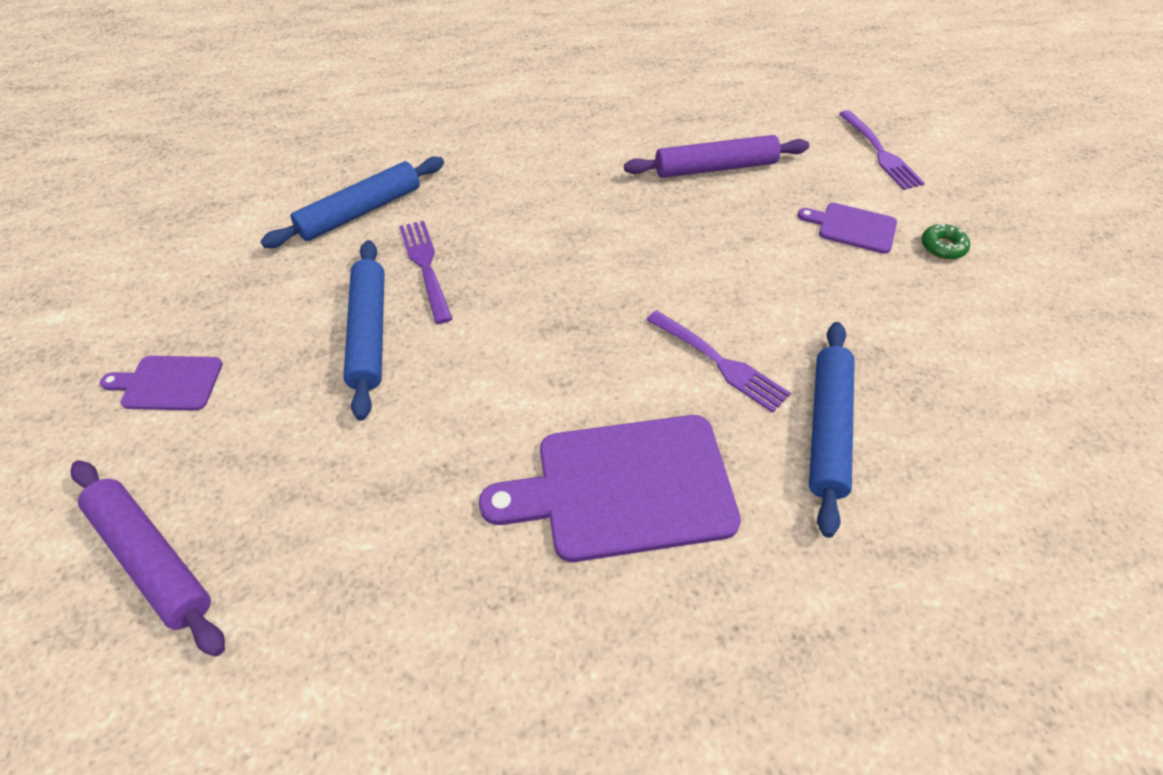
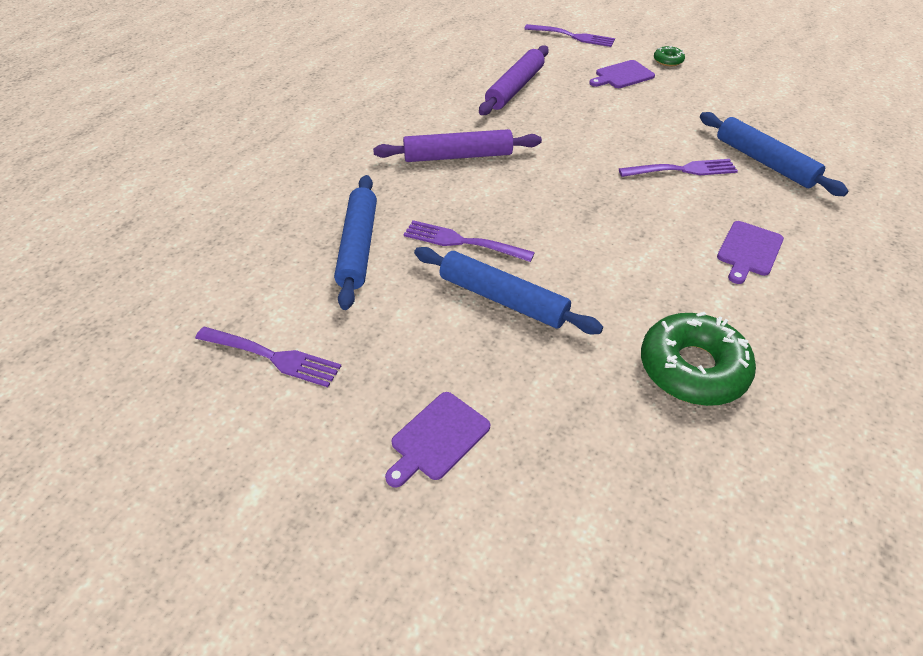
camera: 50 degrees left, 5 degrees down
purple rolling pin [71,460,225,656] -> purple rolling pin moved to [373,129,542,162]
purple cutting board [479,415,741,562] -> purple cutting board [717,221,784,284], size x0.51
none -> purple fork [195,327,341,387]
none -> green donut [641,312,756,406]

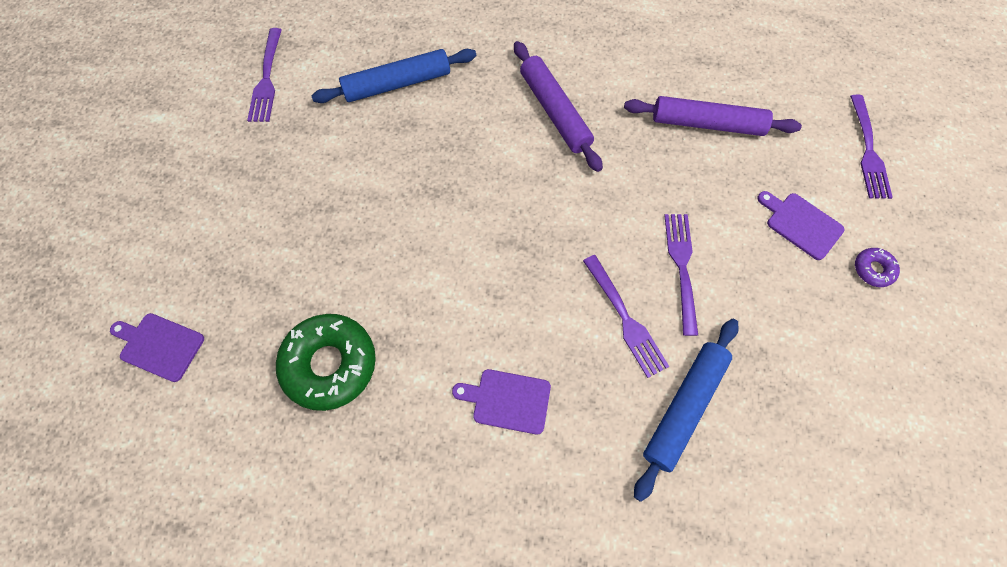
camera: 70 degrees right, 20 degrees up
purple cutting board [385,392,490,488] -> purple cutting board moved to [110,313,204,382]
purple fork [404,220,535,262] -> purple fork moved to [664,214,698,336]
blue rolling pin [414,247,603,334] -> none
green donut [654,46,685,66] -> purple donut [855,248,900,287]

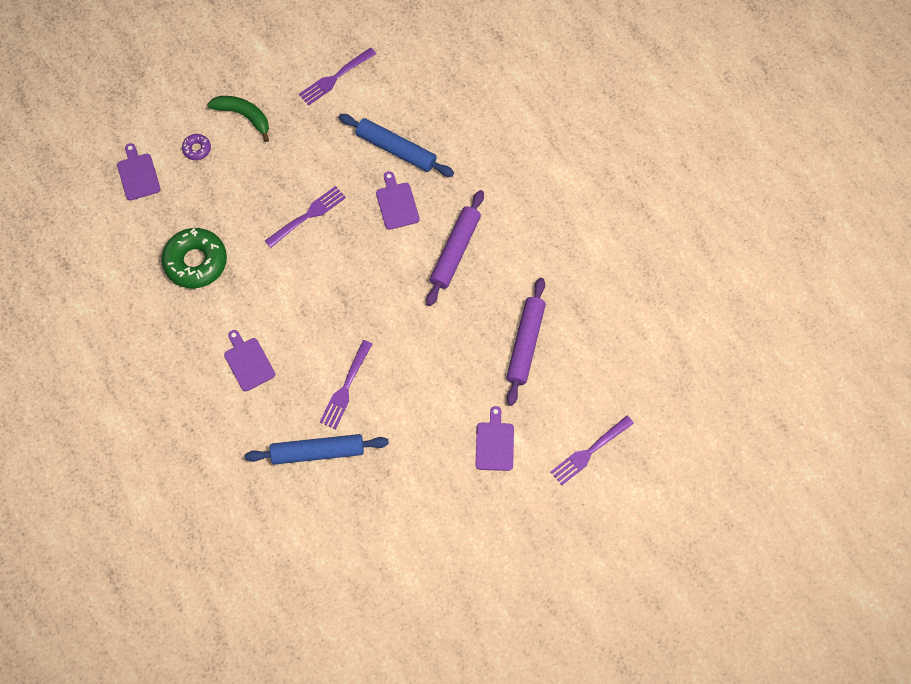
camera: 50 degrees right, 0 degrees up
purple rolling pin [624,96,802,136] -> purple rolling pin turned 45 degrees clockwise [506,278,546,406]
purple fork [664,214,698,336] -> purple fork moved to [265,186,346,248]
purple donut [855,248,900,287] -> purple donut moved to [182,134,211,160]
none -> green banana [207,96,269,142]
none -> purple cutting board [376,171,420,230]

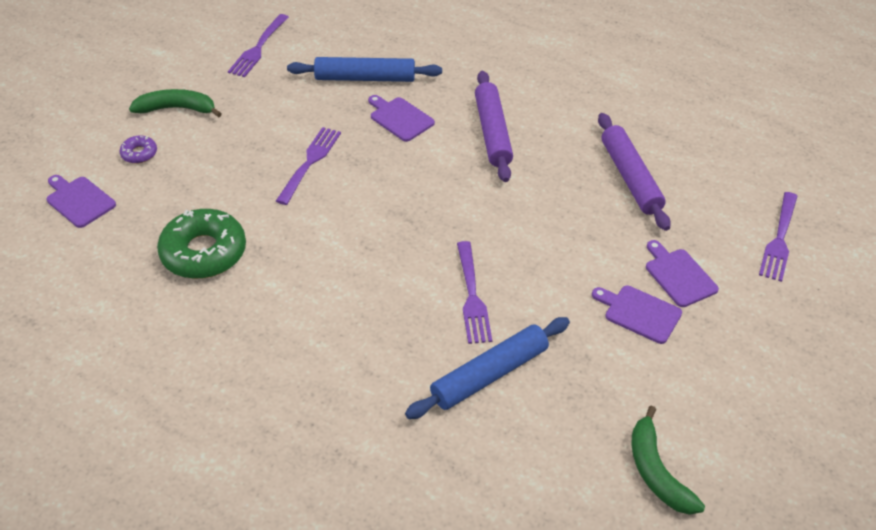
camera: 30 degrees left, 20 degrees down
purple cutting board [224,330,275,391] -> purple cutting board moved to [592,285,682,344]
none -> green banana [632,406,705,515]

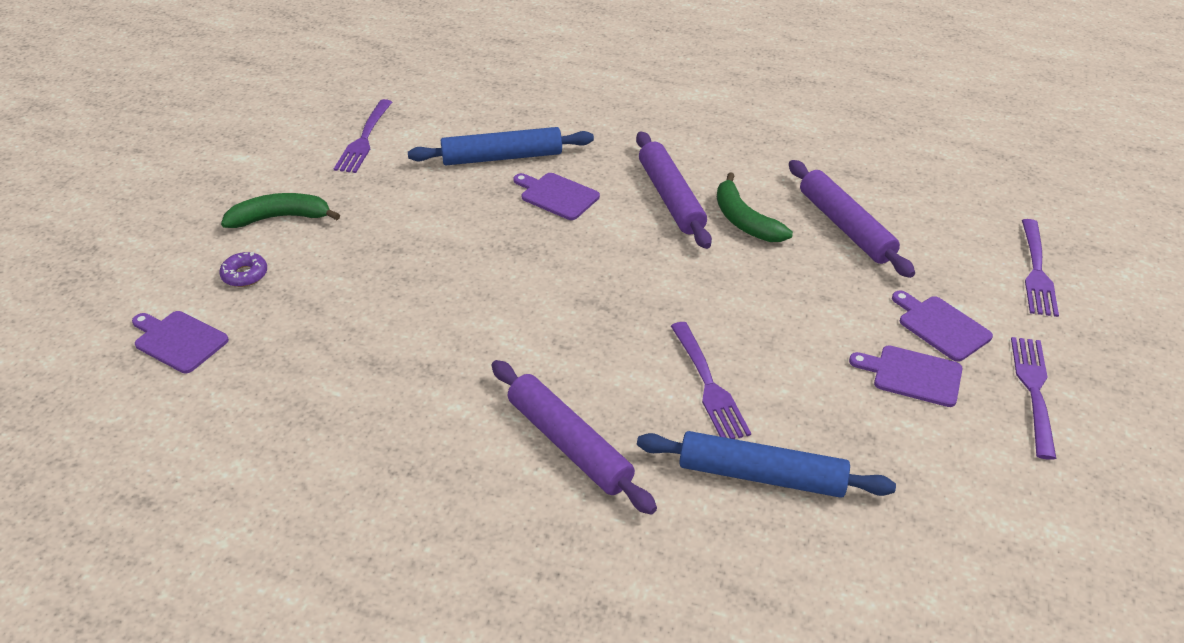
camera: 10 degrees left, 5 degrees down
green donut [157,209,246,279] -> none
purple fork [276,127,341,205] -> purple fork moved to [1011,337,1056,460]
blue rolling pin [405,317,570,419] -> blue rolling pin turned 60 degrees clockwise [637,431,896,498]
green banana [632,406,705,515] -> green banana moved to [717,172,793,242]
none -> purple rolling pin [492,360,657,515]

